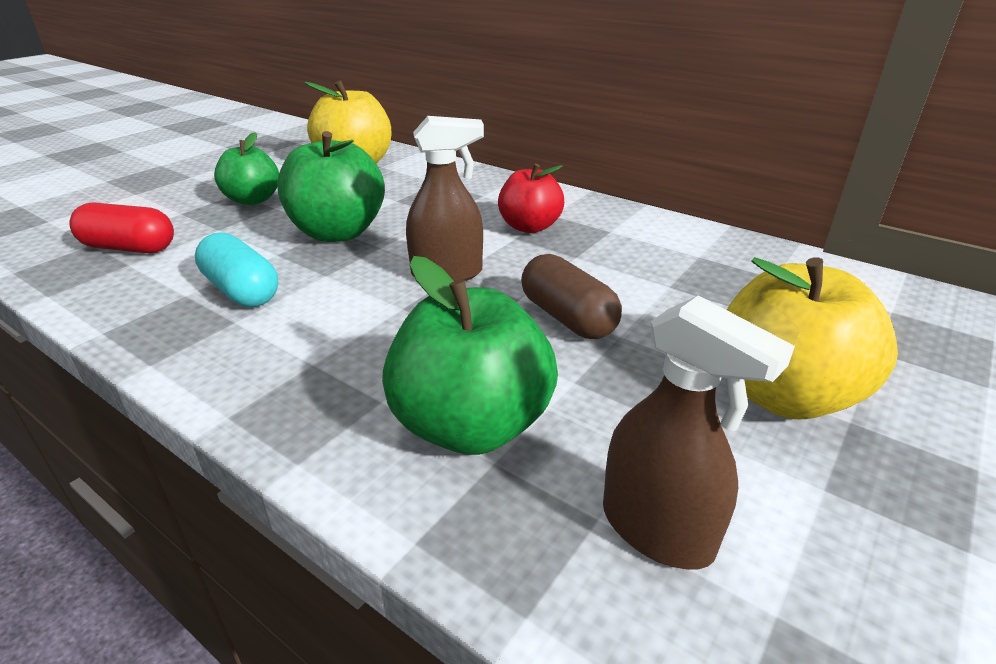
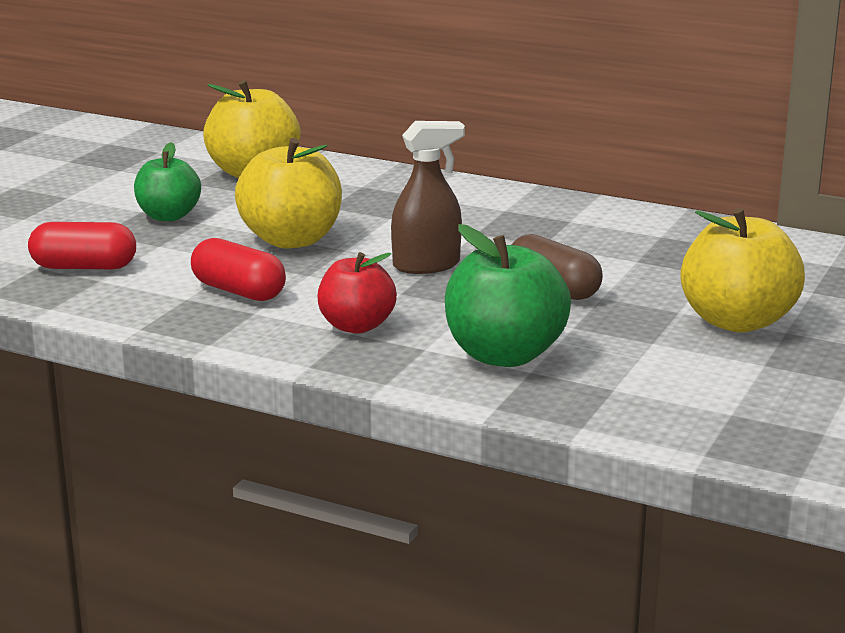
camera: 10 degrees left, 10 degrees down
turquoise capsule [195,232,278,307] -> red capsule [191,238,286,301]
green apple [277,131,385,242] -> yellow apple [235,138,342,249]
red apple [498,164,564,233] -> red apple moved to [318,252,397,333]
brown spray bottle [603,295,795,570] -> none

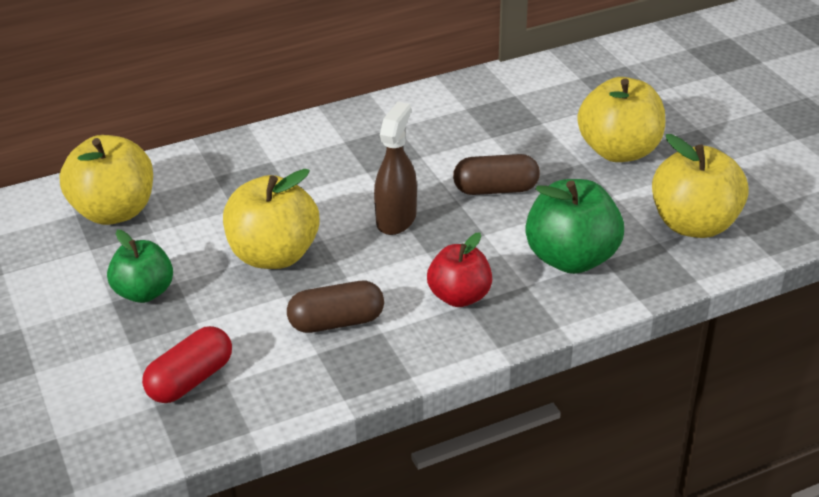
camera: 50 degrees left, 15 degrees up
red capsule [191,238,286,301] -> brown capsule [287,281,384,333]
none -> yellow apple [652,134,749,238]

